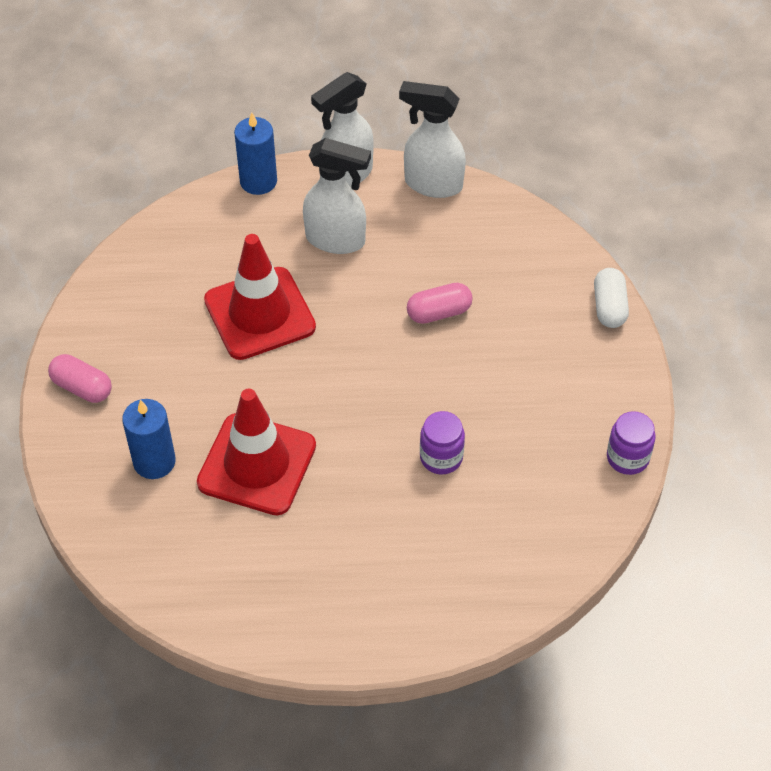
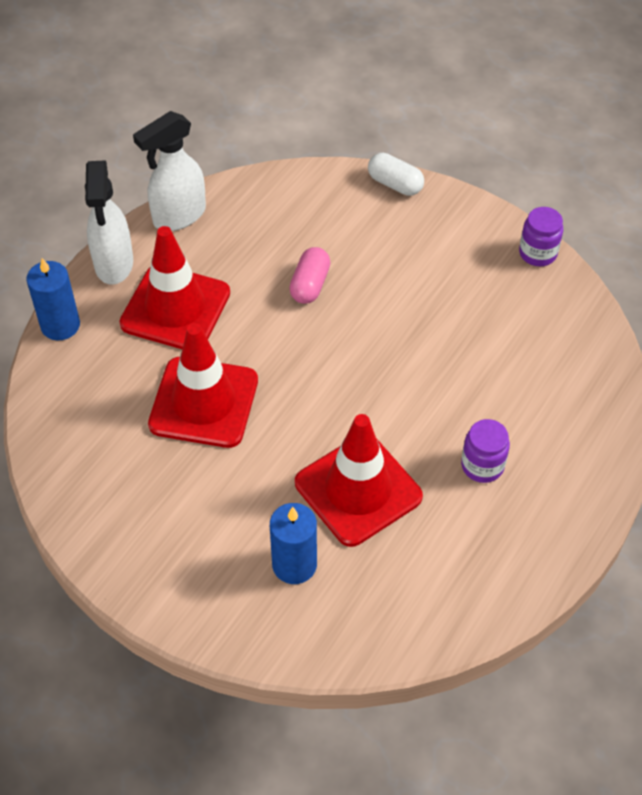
camera: 55 degrees left, 0 degrees up
pink capsule [48,354,112,403] -> none
white spray bottle [303,138,371,254] -> red traffic cone [119,226,230,349]
purple jar [420,411,465,474] -> purple jar moved to [461,419,510,483]

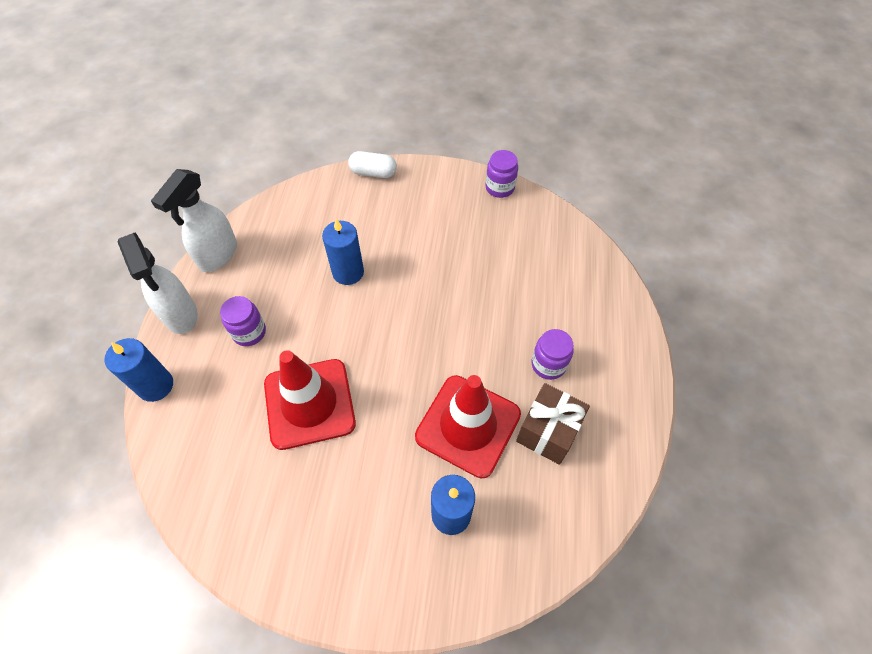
camera: 25 degrees left, 5 degrees up
red traffic cone [119,226,230,349] -> purple jar [220,296,266,346]
pink capsule [289,247,331,304] -> blue candle [322,219,364,285]
none -> brown gift [516,383,590,465]

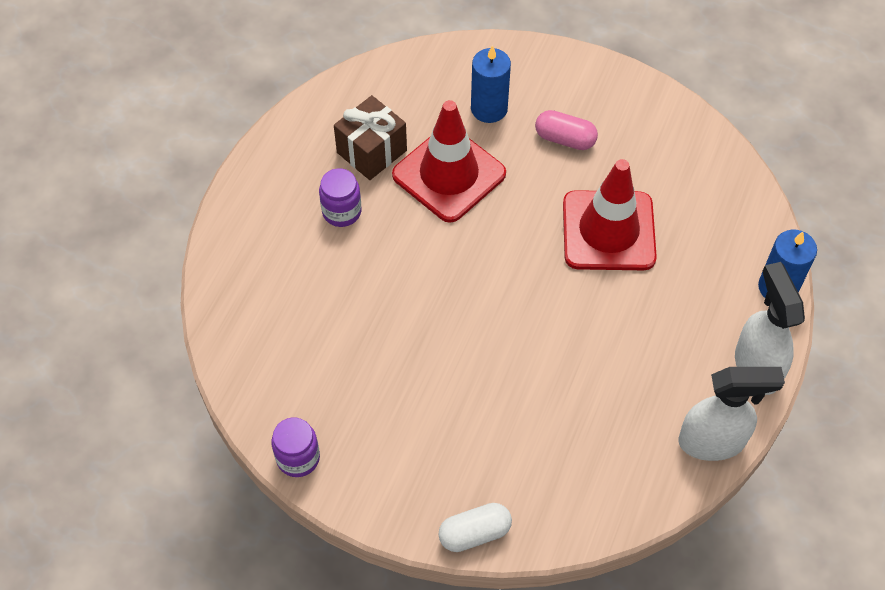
camera: 165 degrees left, 0 degrees up
white spray bottle [151,169,237,272] -> white spray bottle turned 45 degrees clockwise [678,367,785,461]
purple jar [220,296,266,346] -> none
blue candle [322,219,364,285] -> none
white capsule [348,151,397,178] -> white capsule turned 45 degrees counterclockwise [438,503,512,552]
none -> pink capsule [535,110,598,150]

